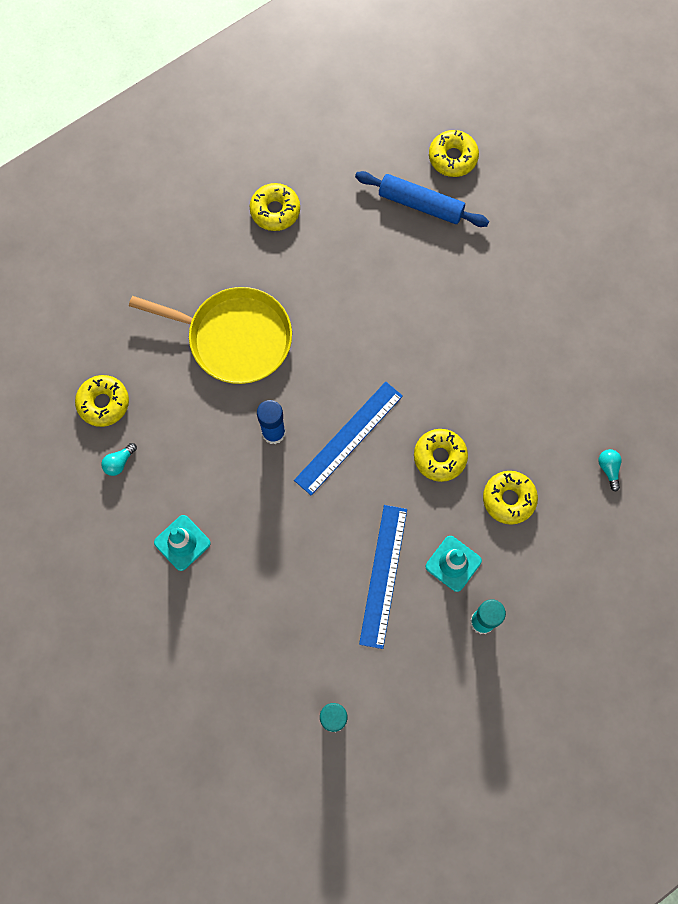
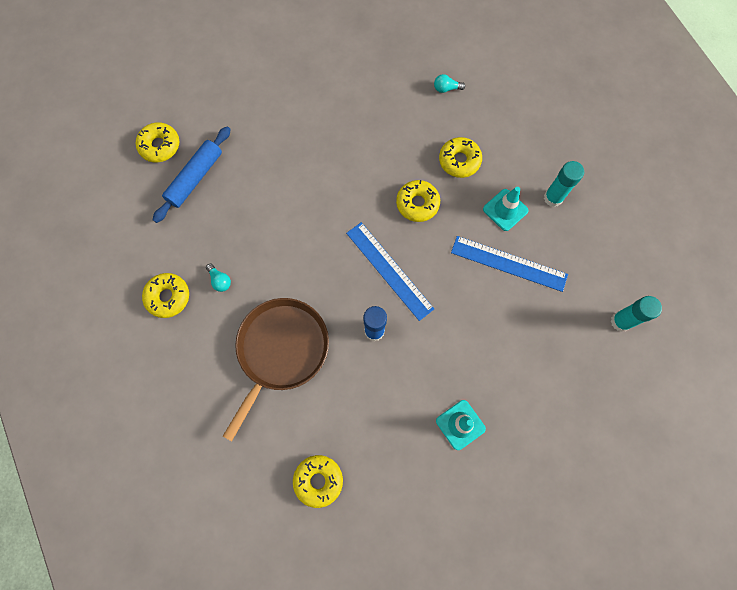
camera: 80 degrees left, 0 degrees up
turquoise light bulb [101,443,137,476] -> turquoise light bulb moved to [206,264,231,292]
yellow pan [129,287,292,384] -> brown pan [223,298,329,441]

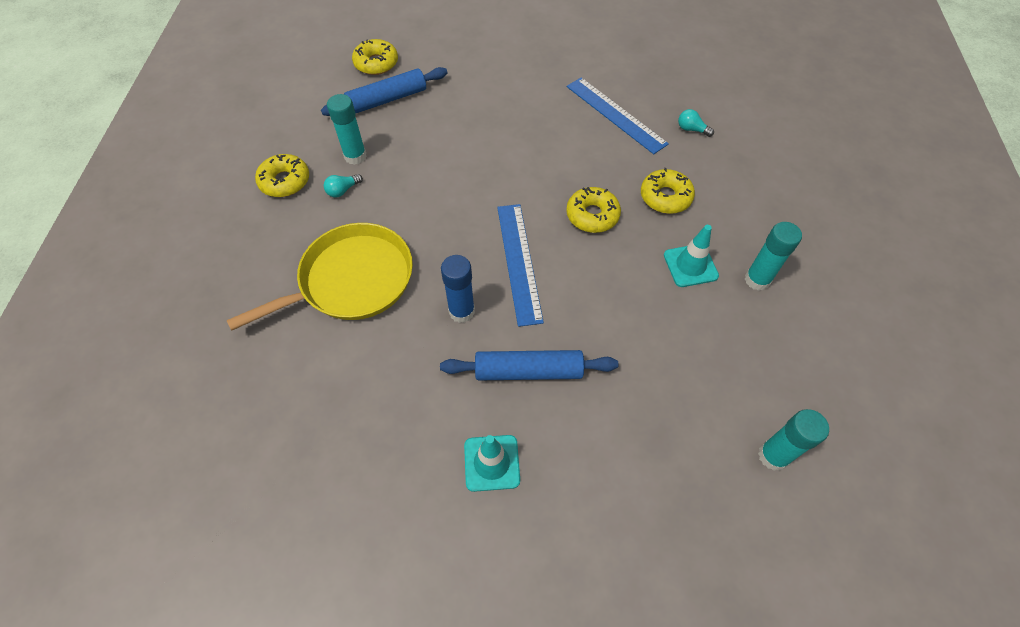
camera: 30 degrees right, 15 degrees down
turquoise light bulb [206,264,231,292] -> turquoise light bulb turned 60 degrees clockwise [324,174,363,198]
brown pan [223,298,329,441] -> yellow pan [226,223,413,331]
yellow donut [293,455,343,508] -> none
blue ruler [451,236,568,292] -> blue ruler moved to [567,77,669,154]
none -> turquoise glue stick [327,94,367,165]
none -> blue rolling pin [440,350,618,380]

